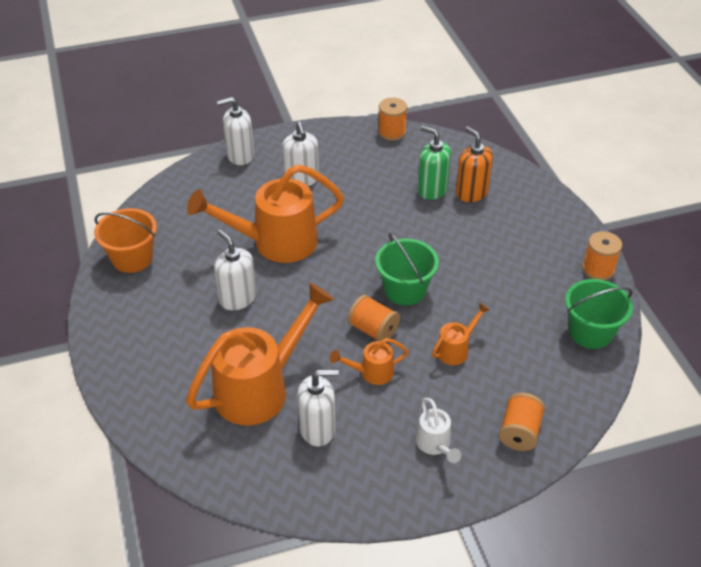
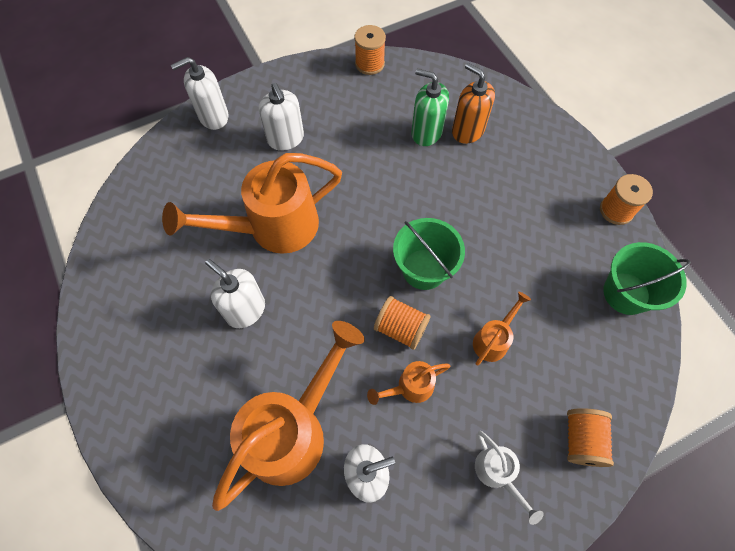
camera: 10 degrees left, 20 degrees up
orange bucket [94,208,157,273] -> none

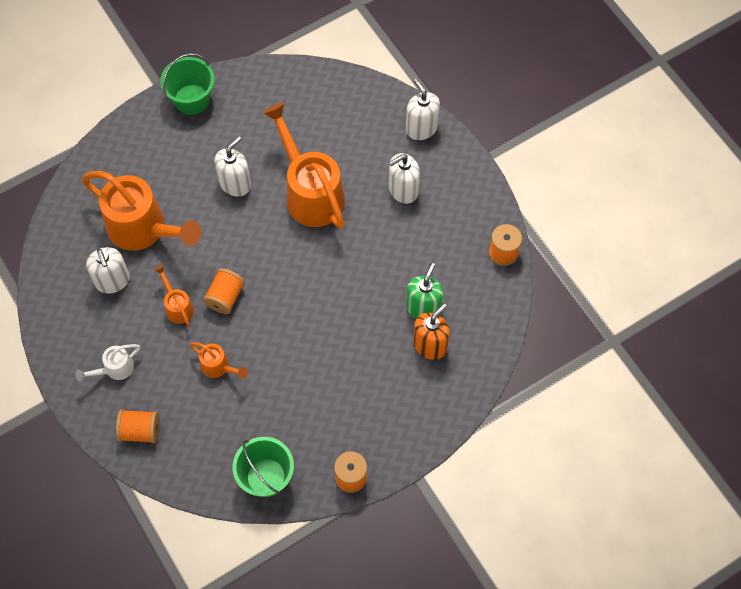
camera: 85 degrees right, 0 degrees up
green bucket [393,218,465,290] -> green bucket moved to [160,53,215,115]

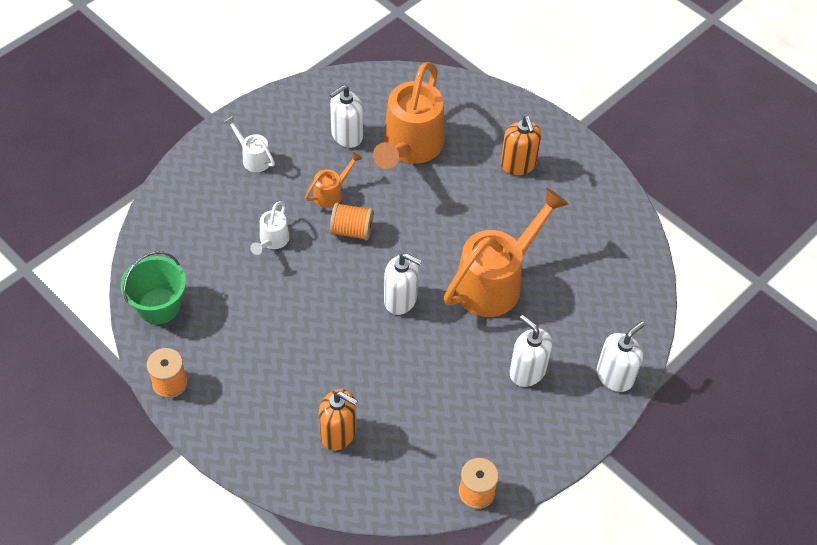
camera: 75 degrees right, 10 degrees down
orange spool [116,409,160,443] -> none
green bucket [160,53,215,115] -> none
orange watering can [190,342,248,379] -> white watering can [250,201,290,255]
white soap dispenser [215,136,251,197] -> white soap dispenser moved to [384,253,422,315]
green soap dispenser [406,263,444,319] -> none
none -> orange soap dispenser [501,116,542,175]

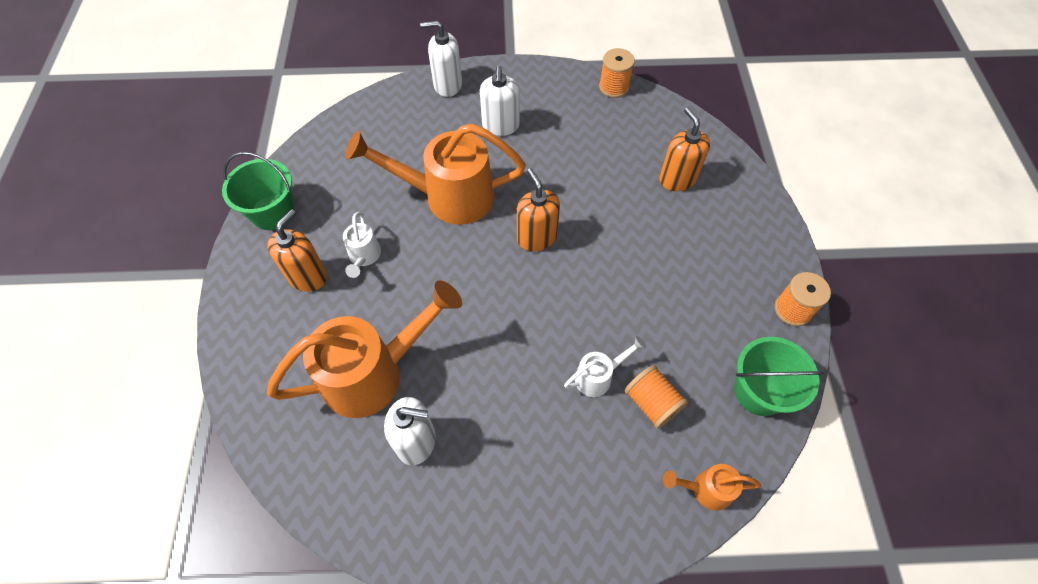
camera: 135 degrees left, 5 degrees up
white watering can [224,116,275,172] -> white watering can moved to [343,212,381,278]
orange watering can [305,152,362,208] -> orange watering can moved to [663,464,761,511]
orange spool [330,203,374,240] -> orange spool moved to [624,365,688,429]
white soap dispenser [384,253,422,315] -> orange soap dispenser [517,168,560,252]
none -> green bucket [222,152,295,230]

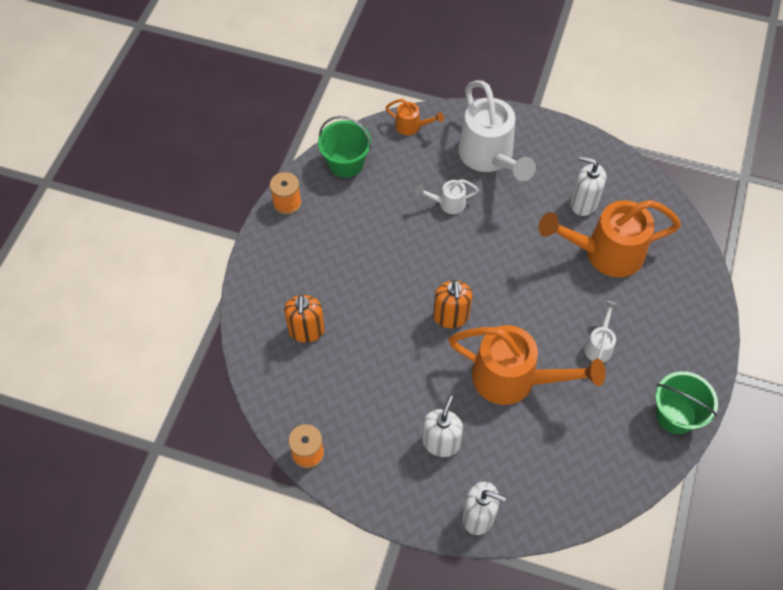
camera: 160 degrees left, 0 degrees up
orange soap dispenser [267,209,327,292] -> none
orange spool [624,365,688,429] -> none
none -> white watering can [458,80,536,181]

